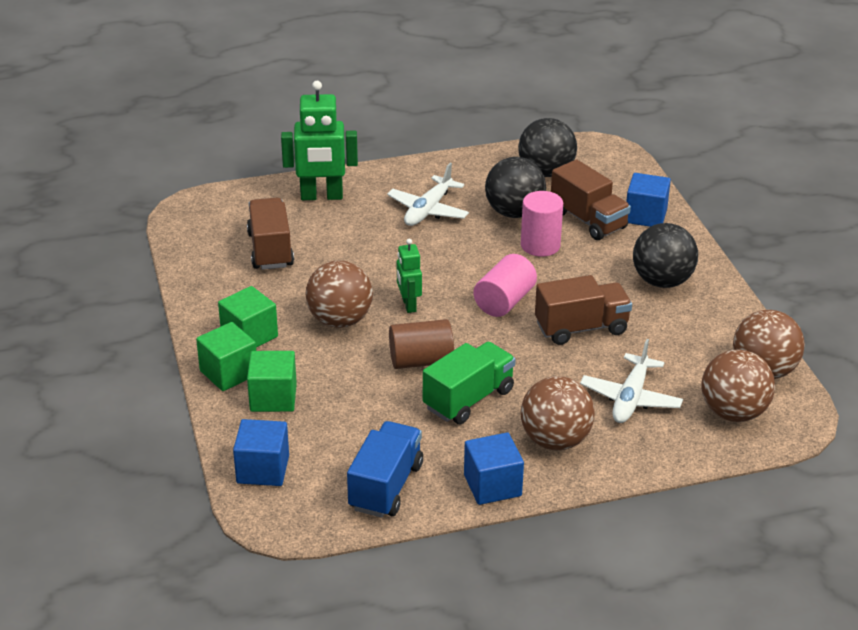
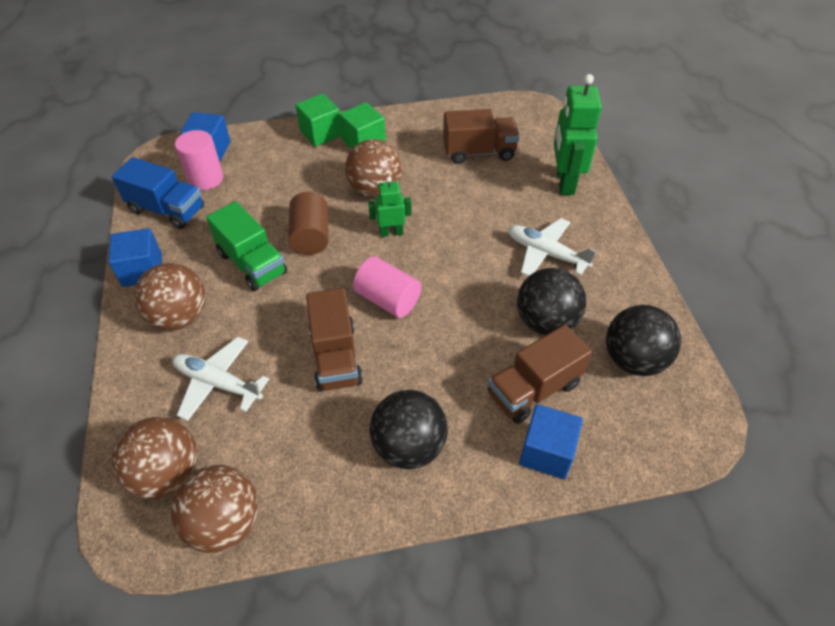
camera: 95 degrees right, 15 degrees up
green cube [247,351,297,412] -> none
pink cylinder [521,191,563,257] -> pink cylinder moved to [175,130,223,190]

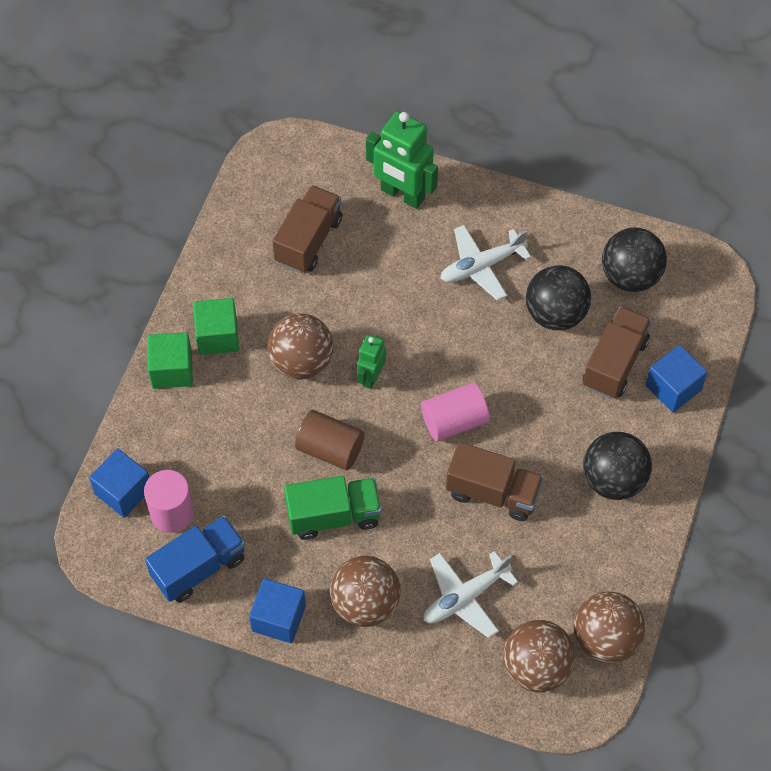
camera: 60 degrees left, 10 degrees up
brown truck [488,325,592,424] -> brown truck turned 150 degrees counterclockwise [583,307,652,399]

